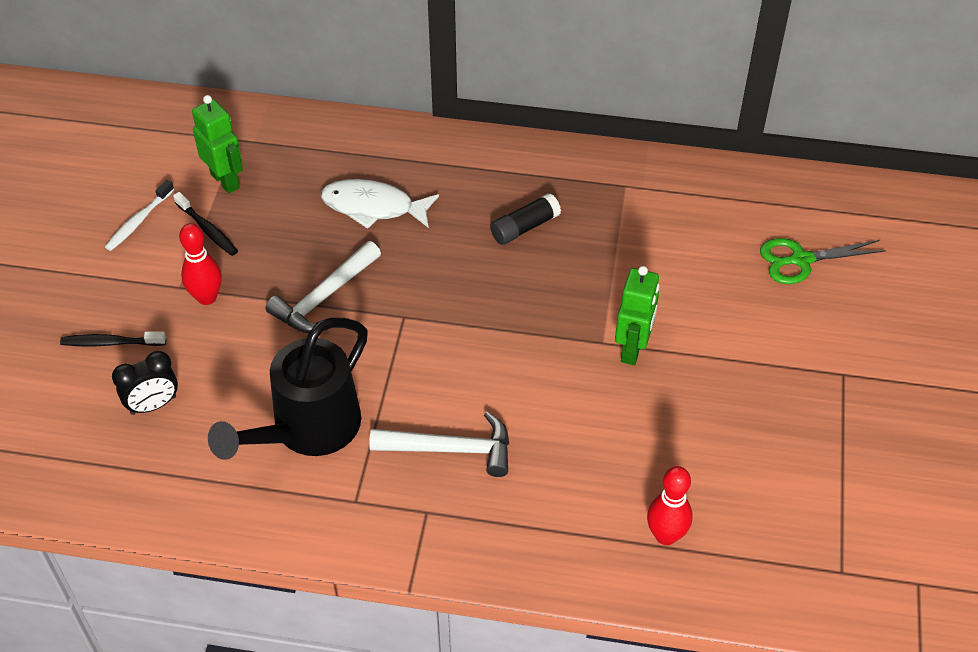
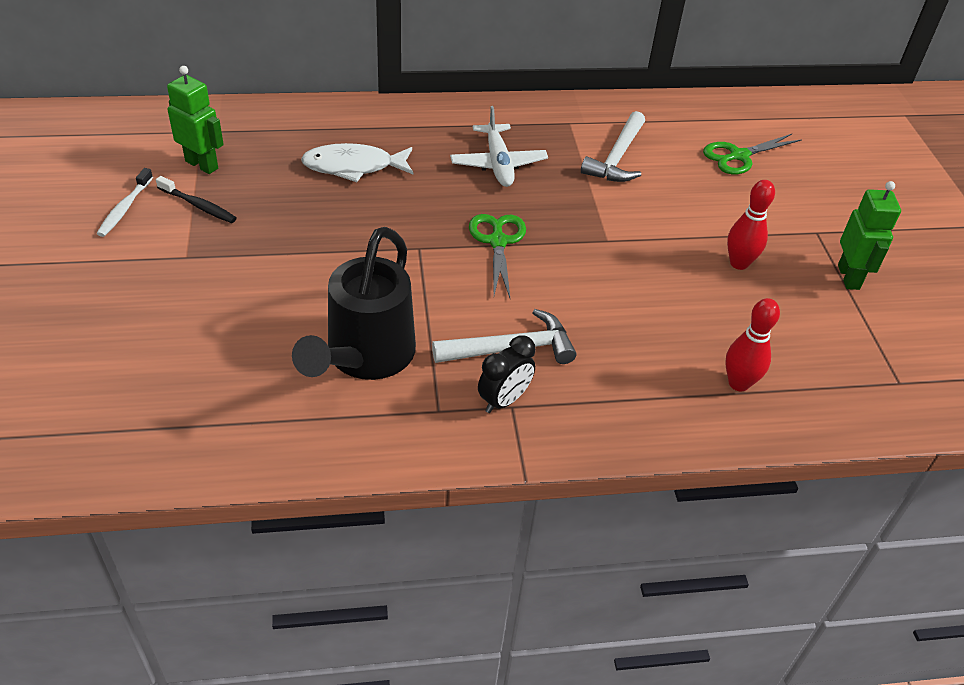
camera: 20 degrees left, 5 degrees down
black toothbrush [60,331,166,347] -> none
black clock [112,351,178,415] -> black clock moved to [478,336,536,413]
red bowling pin [179,223,222,305] -> red bowling pin moved to [727,180,775,270]
white hammer [266,241,381,333] -> white hammer moved to [581,111,645,182]
black glue stick [490,193,561,245] -> white plane [450,106,548,187]
green robot [615,266,660,365] -> green robot moved to [838,181,901,290]
none -> green scissors [469,214,526,298]

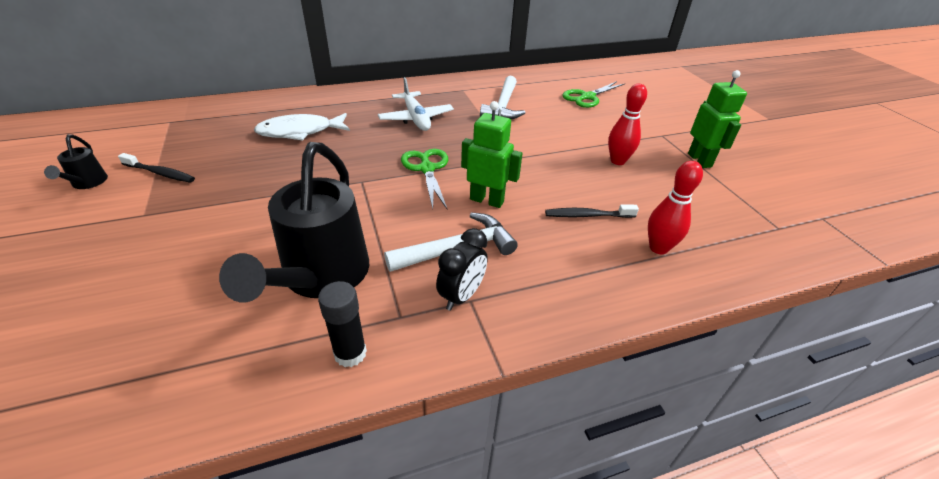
camera: 10 degrees left, 5 degrees down
white toothbrush [97,168,153,237] -> black watering can [44,134,108,189]
green robot [167,66,224,174] -> green robot moved to [461,101,523,208]
none -> black glue stick [318,281,367,367]
none -> black toothbrush [545,204,639,218]

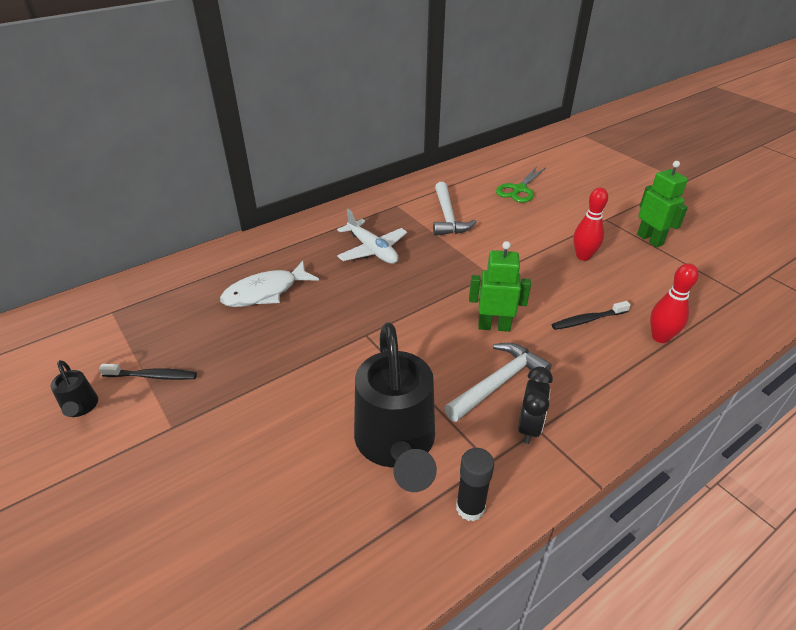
camera: 15 degrees left, 0 degrees up
green scissors [401,149,448,209] -> none

